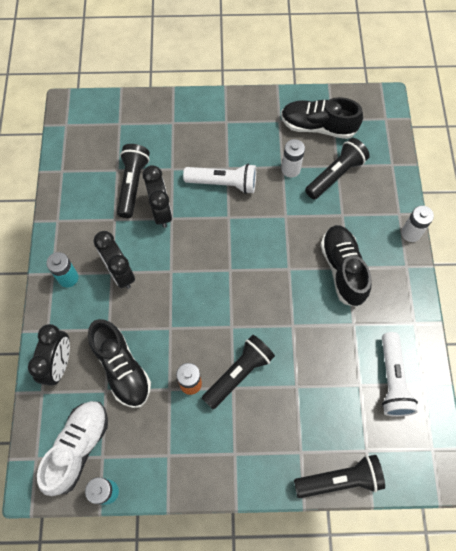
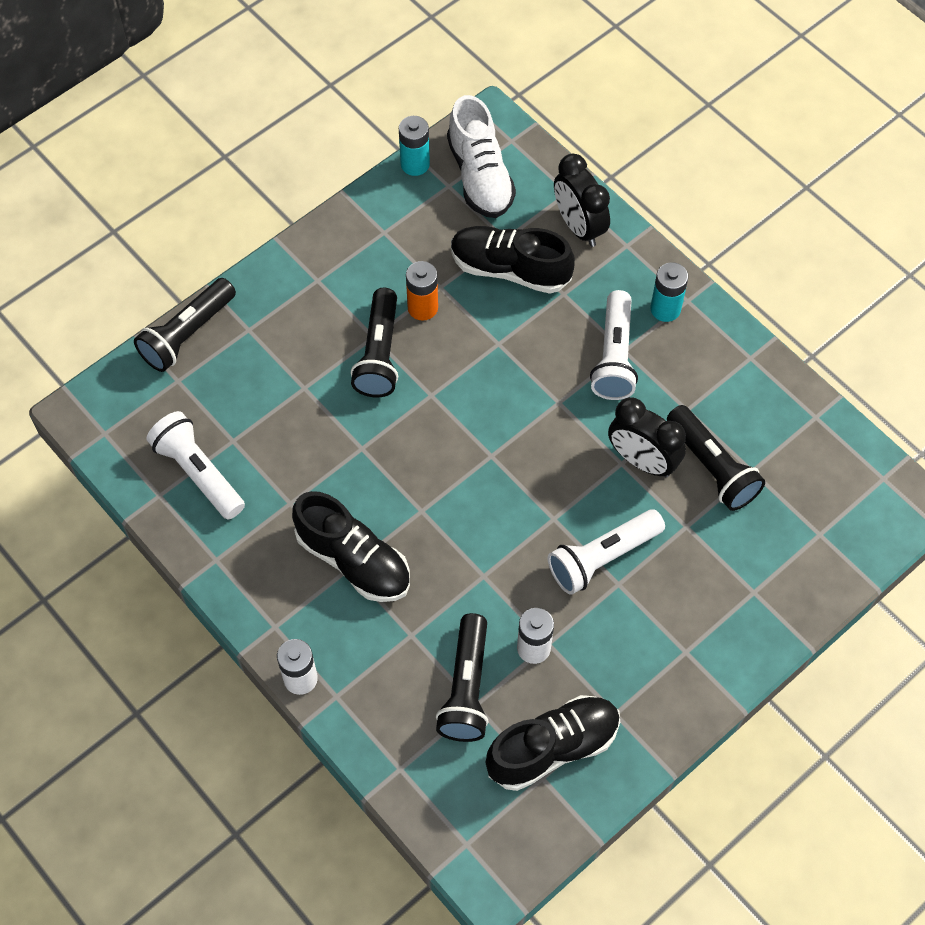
camera: 140 degrees right, 5 degrees down
black clock [94,231,135,289] -> white flashlight [590,290,638,400]

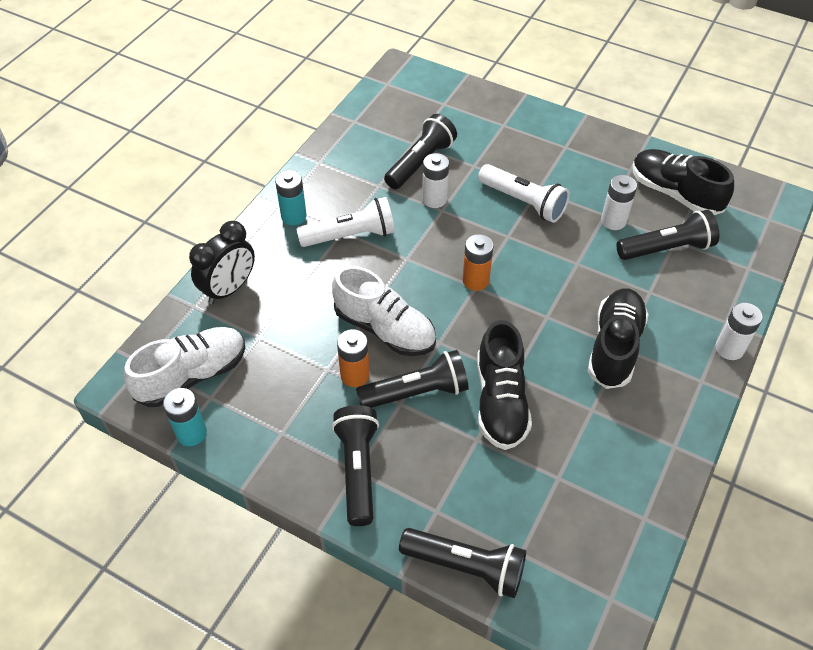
camera: 110 degrees left, 10 degrees down
white flashlight [147,411,245,520] -> none
black shoe [451,226,575,294] -> black shoe moved to [477,320,532,450]
black clock [608,397,686,477] -> white battery [422,153,449,208]
none -> white shoe [332,266,436,356]
none -> black flashlight [332,405,379,526]
none -> orange battery [462,234,494,291]

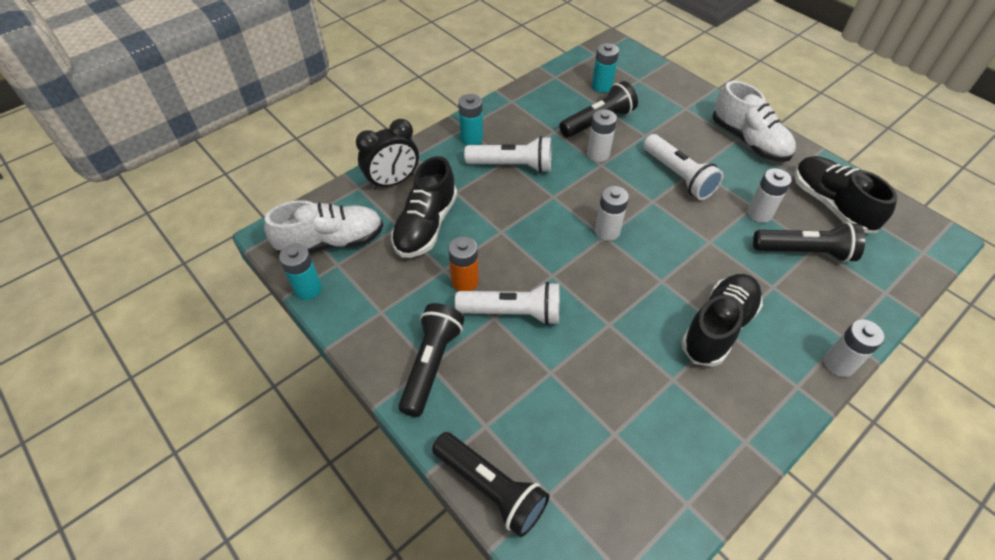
camera: 20 degrees right, 0 degrees up
white shoe [332,266,436,356] -> white shoe moved to [712,81,796,162]
black flashlight [356,350,469,408] -> white flashlight [455,282,560,325]
orange battery [462,234,494,291] -> white battery [595,186,629,241]
black shoe [477,320,532,450] -> black shoe moved to [391,156,457,258]
none -> turquoise battery [592,43,619,93]

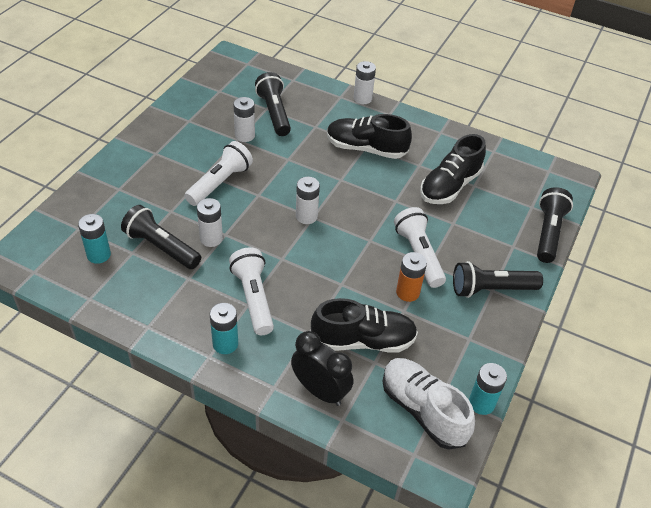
camera: 115 degrees left, 5 degrees down
white shoe [712,81,796,162] -> none
black shoe [794,156,897,233] -> black shoe moved to [420,134,486,204]

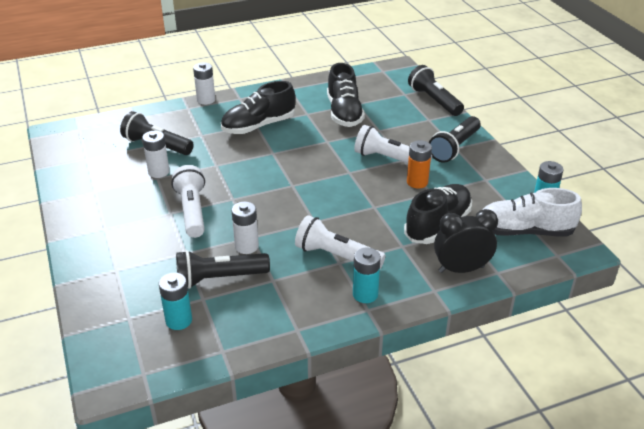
camera: 45 degrees left, 10 degrees down
white battery [296,177,320,224] -> none

